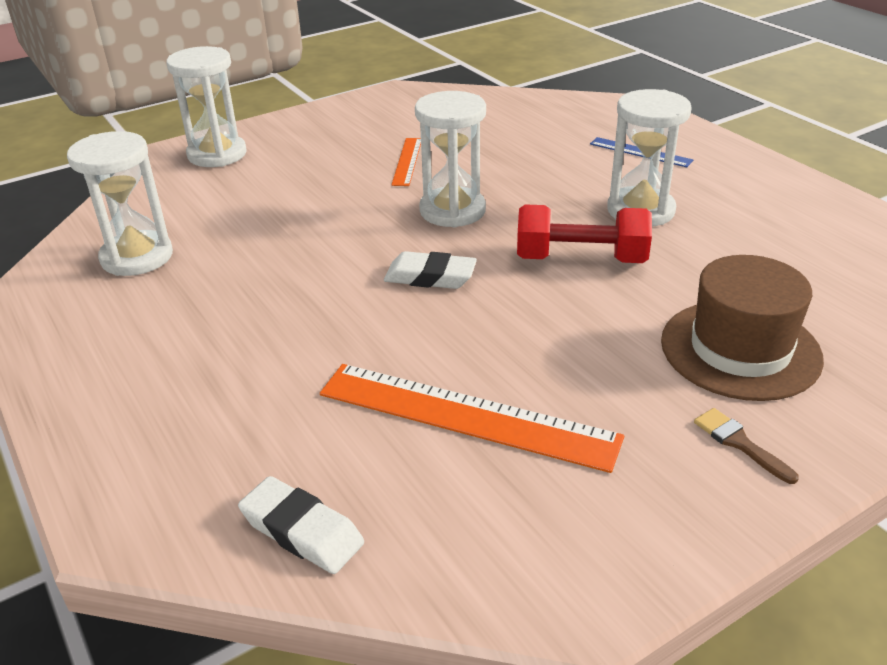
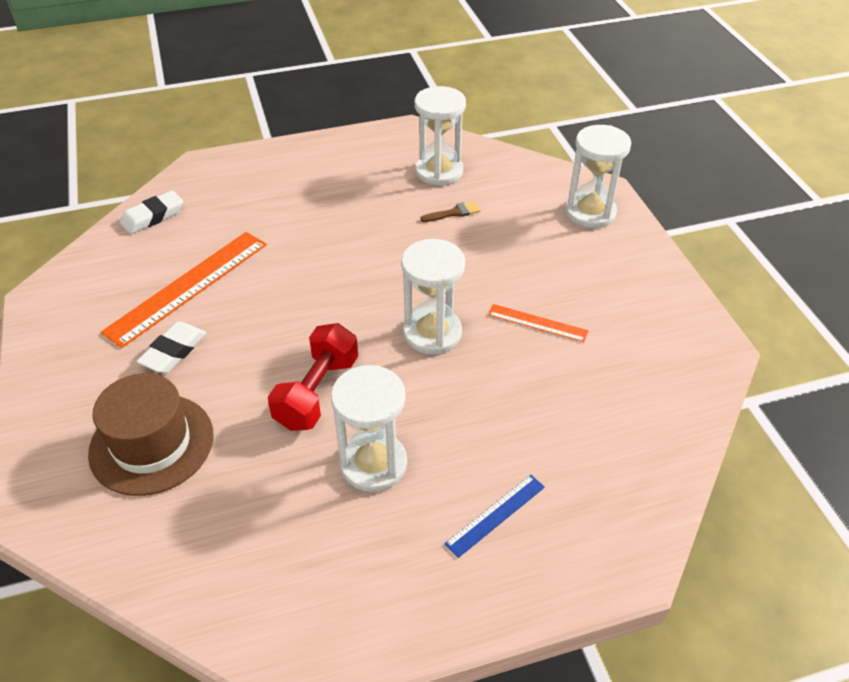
camera: 105 degrees right, 10 degrees up
white eraser [384,251,477,289] -> white eraser moved to [136,322,206,373]
brown brush [694,408,799,484] -> brown brush moved to [421,201,481,222]

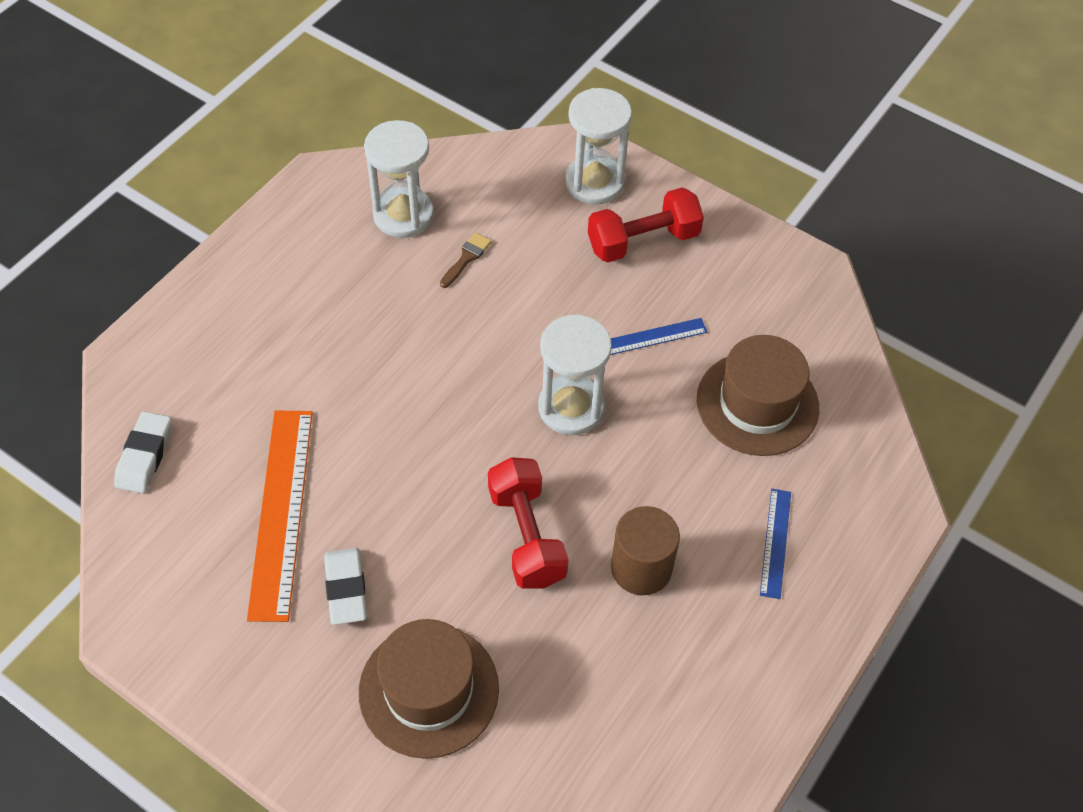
camera: 40 degrees left, 10 degrees up
white hourglass [331,365,407,492] -> brown cylinder [611,506,680,595]
orange ruler [488,304,589,342] -> blue ruler [610,318,707,355]
none -> red dumbbell [588,187,704,263]
none -> brown hat [697,335,819,456]

